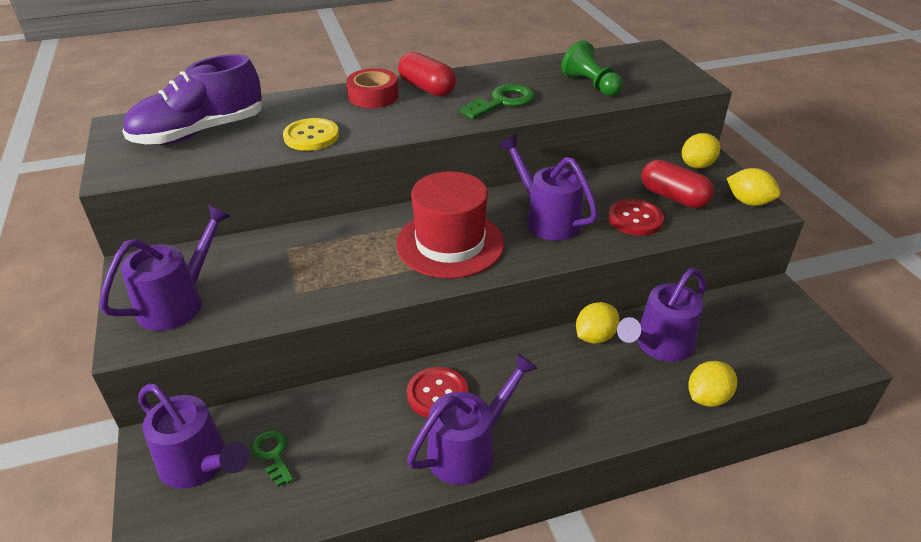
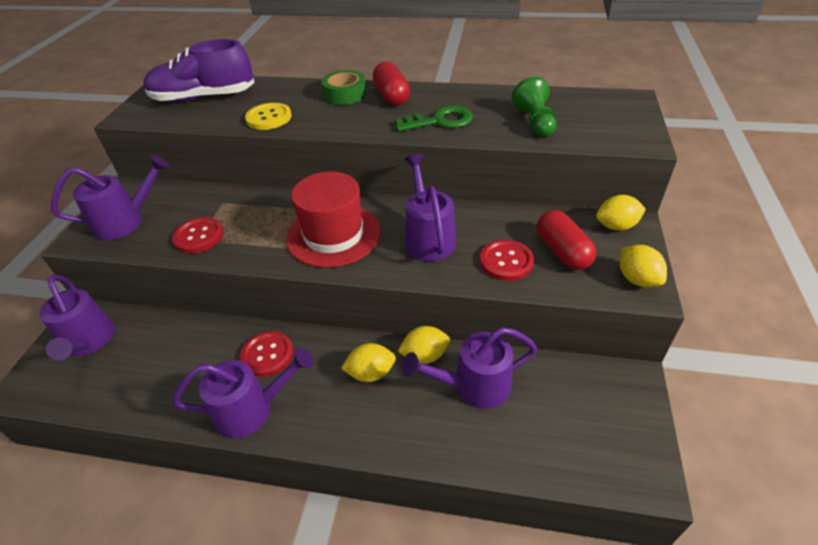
camera: 30 degrees right, 5 degrees up
green key [251,430,294,487] -> none
red tape [346,68,399,108] -> green tape [321,70,367,105]
yellow lemon [688,361,737,407] -> yellow lemon moved to [341,343,396,382]
none -> red button [172,217,224,253]

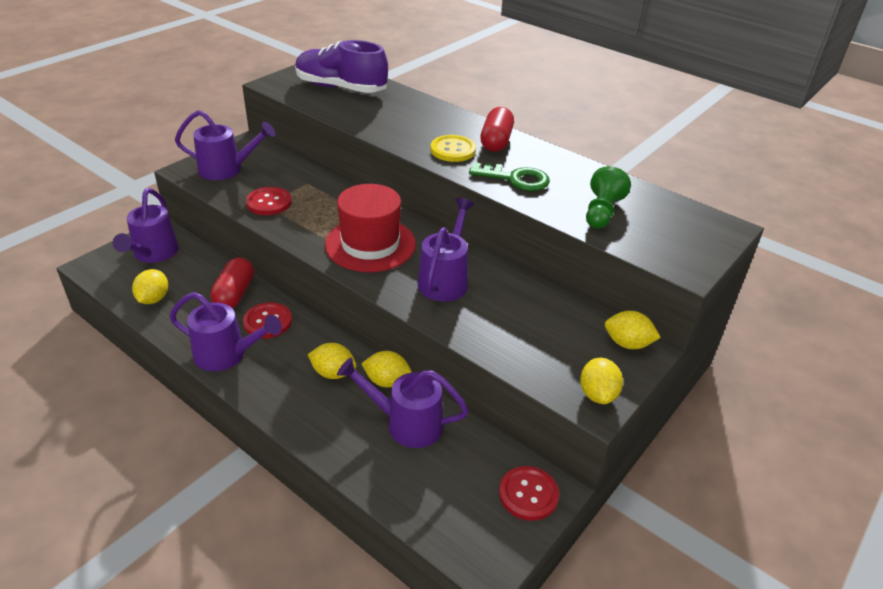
camera: 25 degrees right, 5 degrees down
yellow button [245,103,292,130] -> yellow button moved to [431,135,476,162]
green tape [321,70,367,105] -> none
red button [480,240,534,281] -> red button moved to [499,466,559,521]
red capsule [537,210,597,270] -> red capsule moved to [210,257,254,308]
none -> yellow lemon [132,269,168,304]

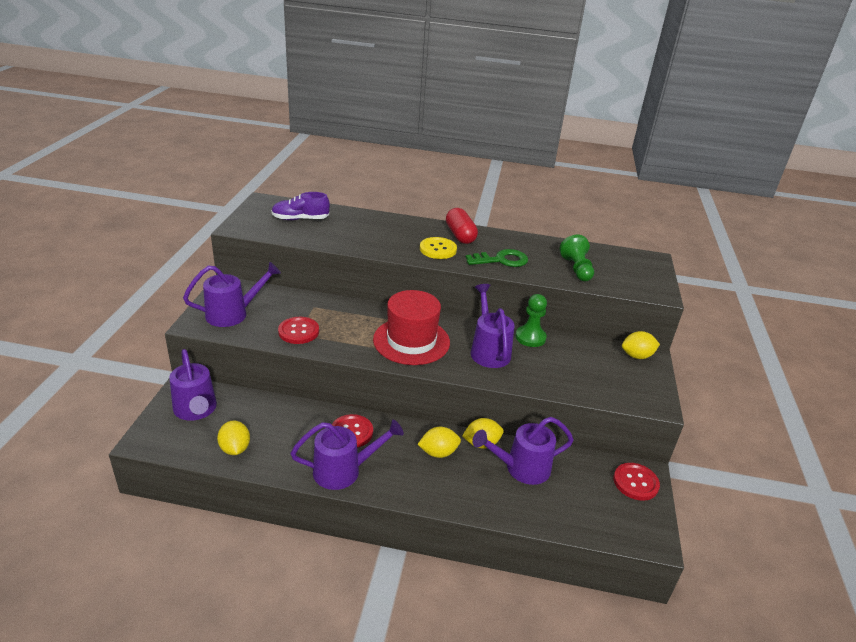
camera: 30 degrees left, 5 degrees down
red capsule [210,257,254,308] -> none
purple shoe [295,40,388,93] -> purple shoe [271,192,330,220], size x0.63
yellow lemon [580,358,623,404] -> none
none -> green pawn [515,294,547,347]

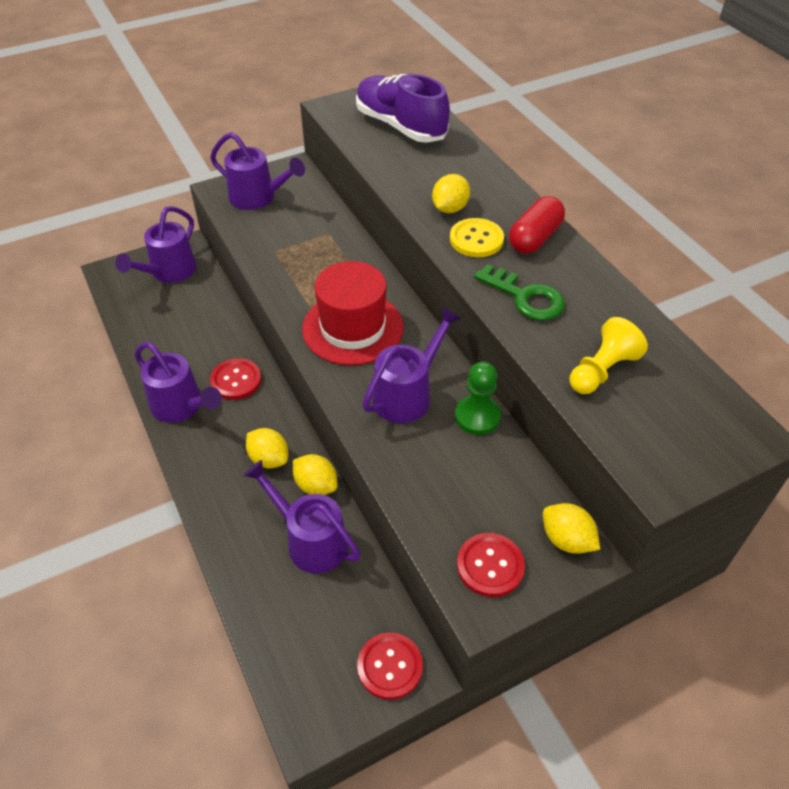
camera: 55 degrees right, 15 degrees up
yellow lemon [217,421,250,455] -> yellow lemon moved to [432,174,470,213]
purple shoe [271,192,330,220] -> purple shoe [356,74,450,143], size x1.58
red button [278,317,319,344] -> red button moved to [457,533,525,597]
green pawn [560,235,594,281] -> yellow pawn [570,317,648,394]

